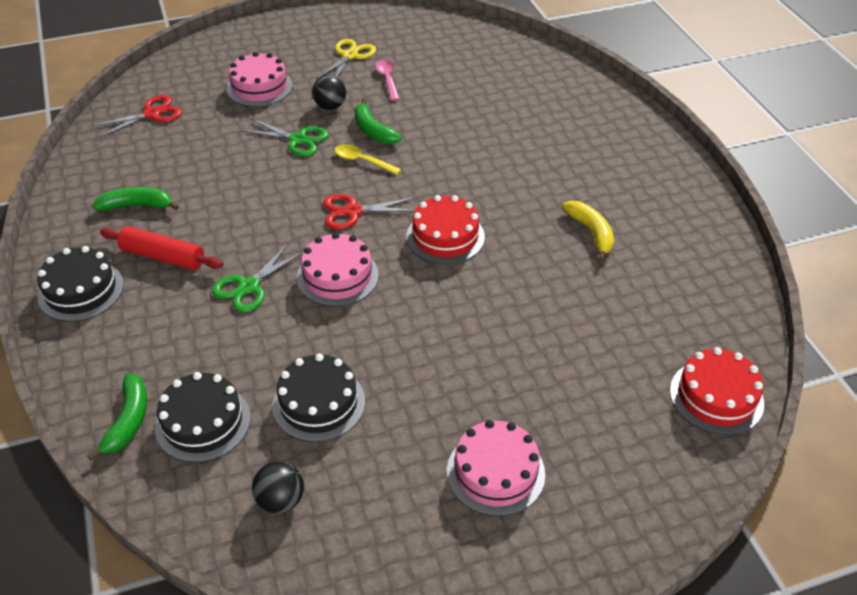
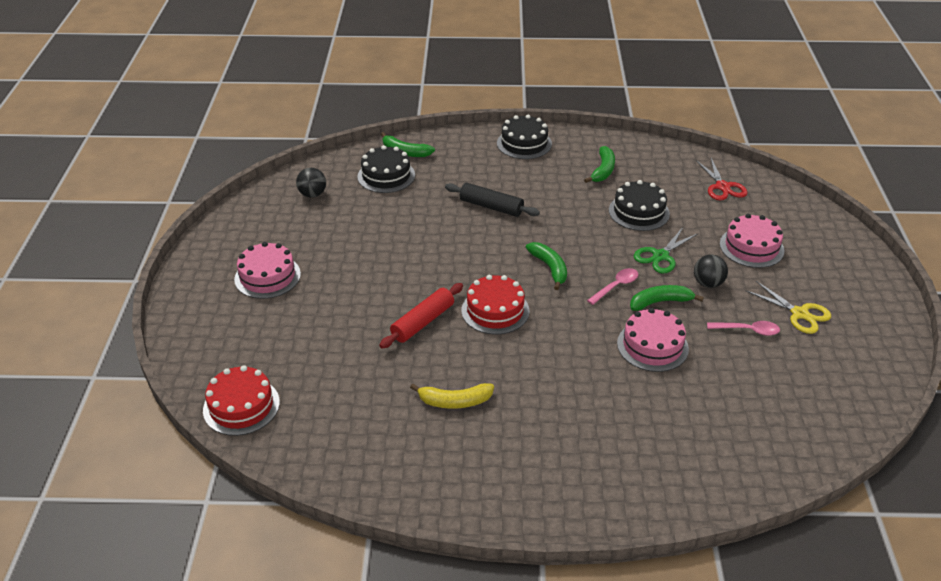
camera: 110 degrees right, 5 degrees down
red rolling pin [100,226,223,270] -> red rolling pin moved to [379,283,463,348]
green scissors [212,242,303,313] -> black rolling pin [445,183,540,217]
black cake [272,353,365,442] -> black cake moved to [609,180,670,231]
pink cake [297,232,379,307] -> pink cake moved to [617,308,689,372]
red scissors [323,194,416,229] -> green banana [526,242,567,290]
yellow spoon [334,144,401,175] -> pink spoon [587,268,638,305]

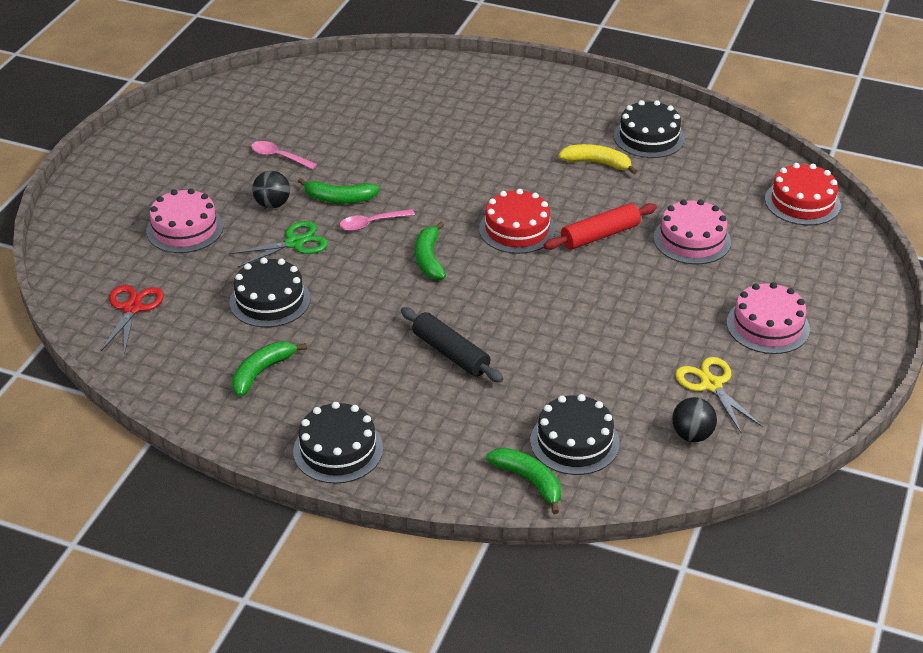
camera: 160 degrees left, 0 degrees up
pink cake [617,308,689,372] -> pink cake moved to [654,199,731,264]
yellow scissors [745,281,831,334] -> yellow scissors moved to [675,357,763,433]
none -> black cake [614,100,685,158]

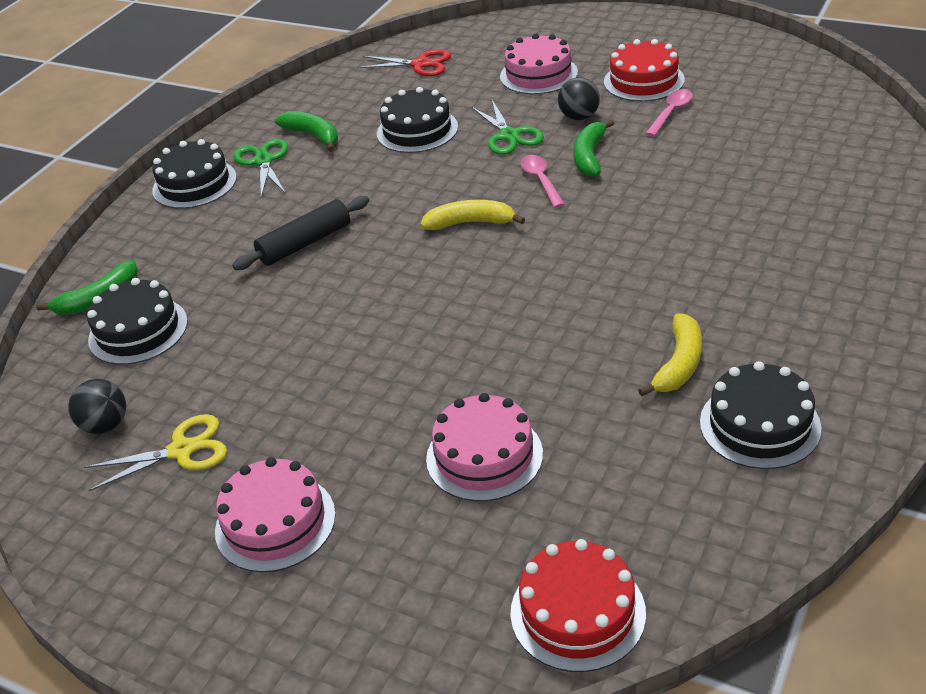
camera: 100 degrees right, 0 degrees up
green banana [415,222,446,280] -> yellow banana [420,200,525,230]
red cake [479,189,556,254] -> red cake moved to [604,39,685,101]
red rolling pin [543,203,657,250] -> none
none -> green scissors [233,139,288,198]

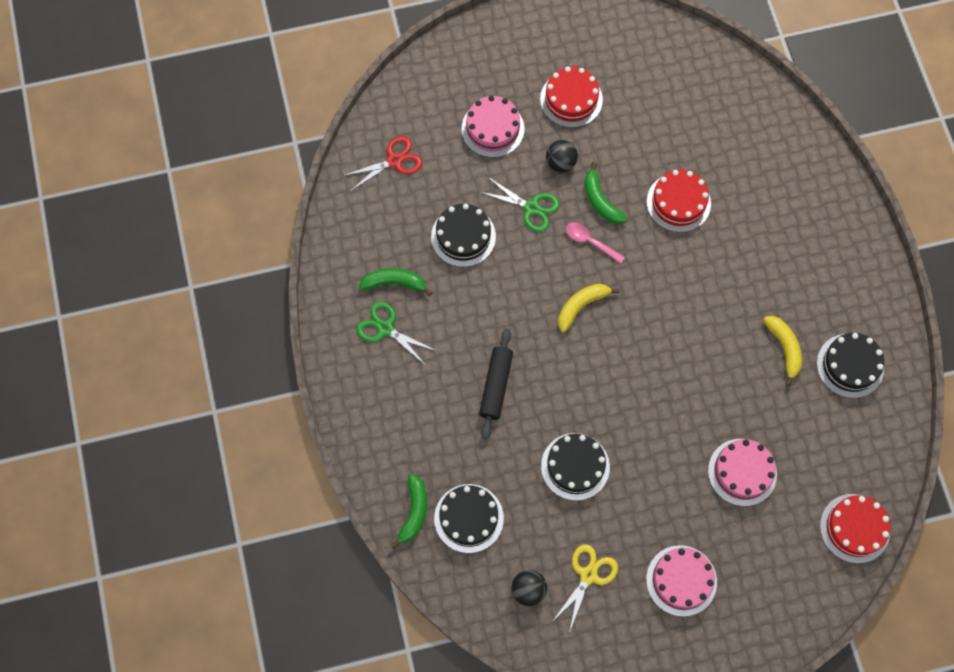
camera: 45 degrees left, 30 degrees up
black cake [152,139,237,209] -> black cake moved to [541,433,610,501]
pink spoon [645,89,693,136] -> none
none -> red cake [647,170,711,232]

